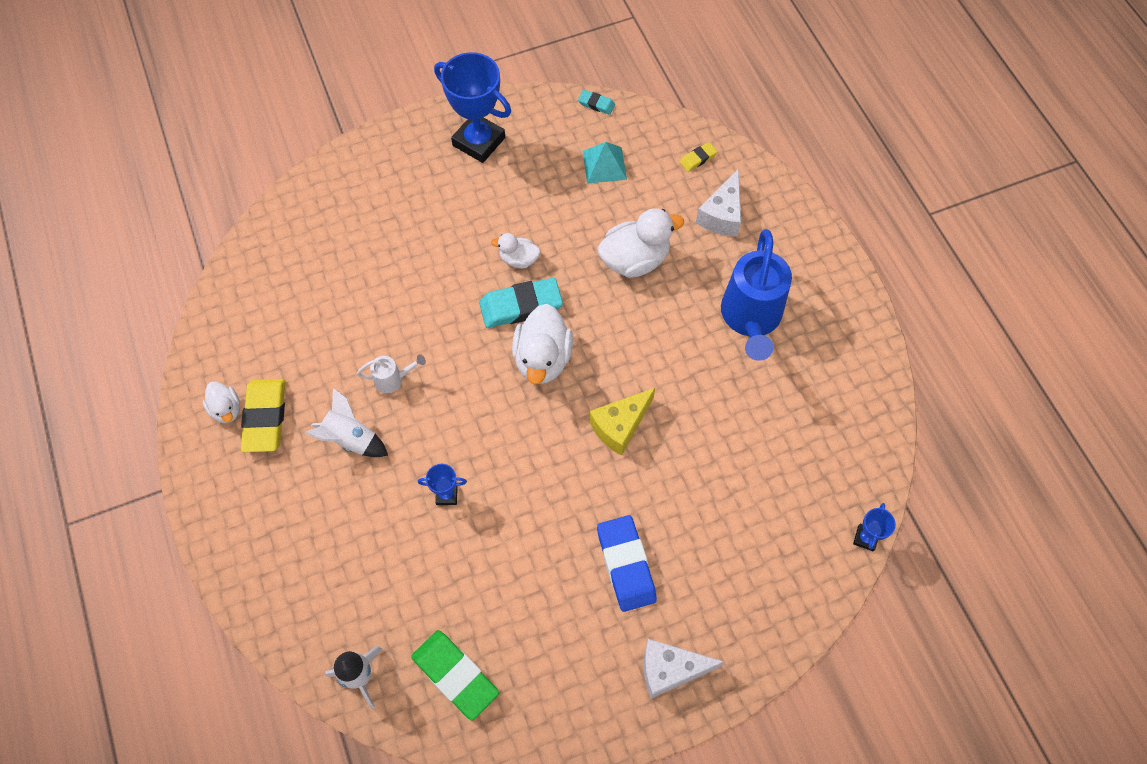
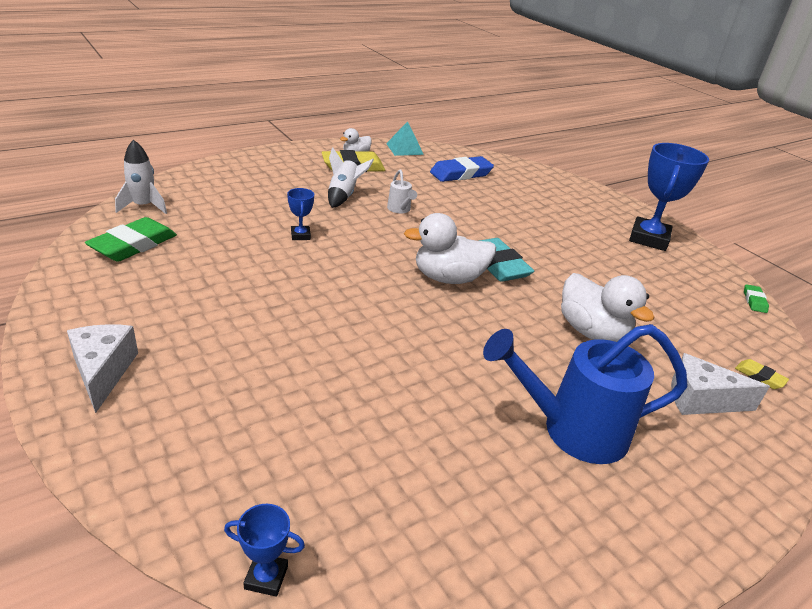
camera: 75 degrees right, 30 degrees down
white duck [491,233,540,269] -> none
turquoise eraser [578,90,615,115] -> green eraser [744,284,769,313]
turquoise pyramid [583,142,627,184] -> turquoise pyramid moved to [386,121,424,156]
yellow cheese [589,388,655,456] -> none
blue eraser [597,515,657,612] -> blue eraser moved to [430,156,494,182]

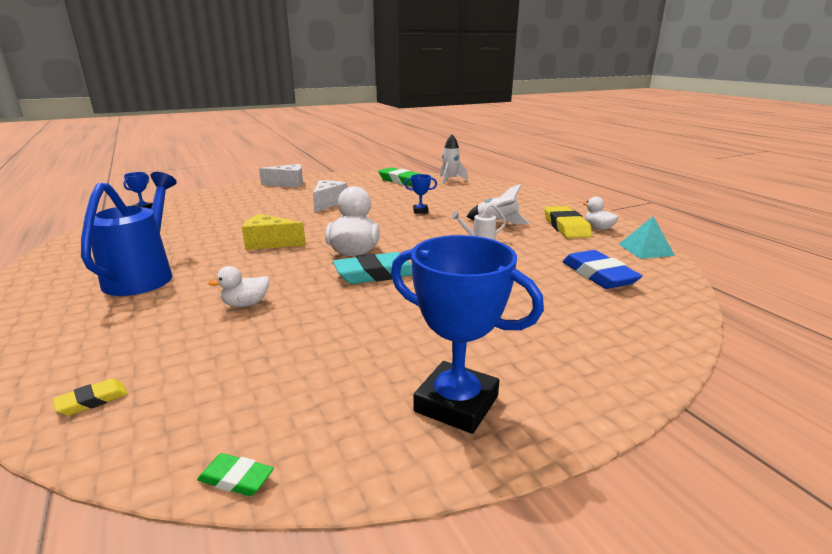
camera: 100 degrees right, 10 degrees down
white duck [561,273,655,342] -> white duck [208,266,269,307], size x0.55
white cheese [671,353,770,415] -> white cheese moved to [313,180,348,212]
none -> yellow cheese [242,214,306,250]

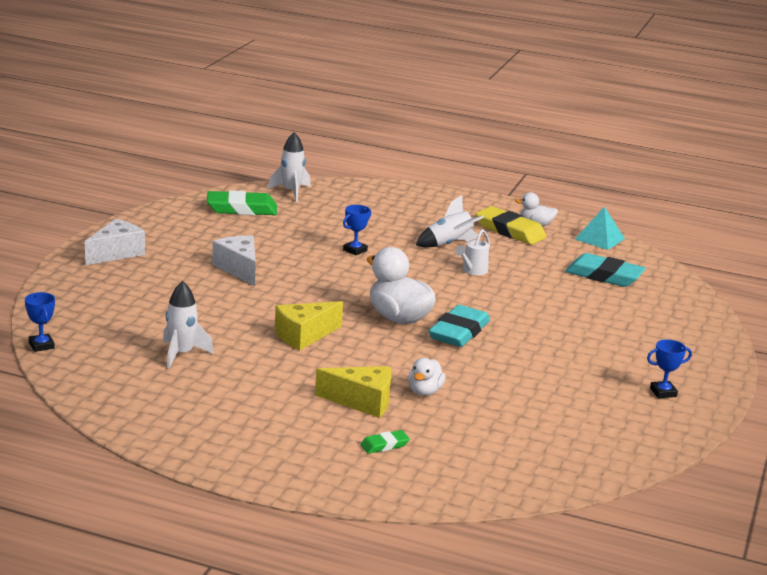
camera: 45 degrees left, 0 degrees up
yellow eraser [53,379,128,416] -> none
blue watering can [81,172,177,296] -> none
green eraser [197,453,274,496] -> green eraser moved to [360,430,410,454]
blue trophy [391,235,544,434] -> blue trophy [647,339,692,398], size x0.46
blue eraser [562,250,642,289] -> turquoise eraser [565,253,646,287]
none -> white rocket [163,281,214,368]
none -> yellow cheese [315,366,391,418]

